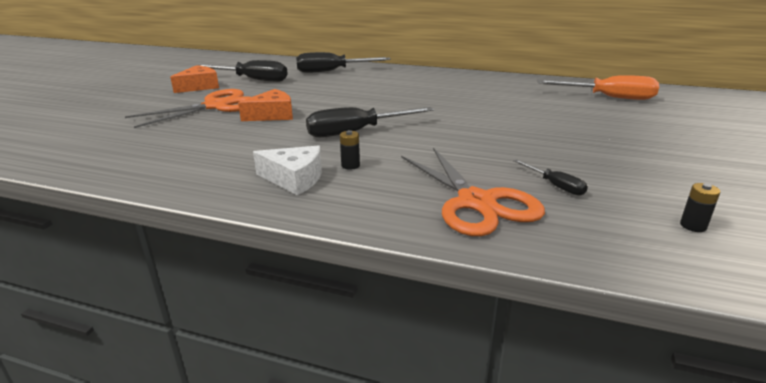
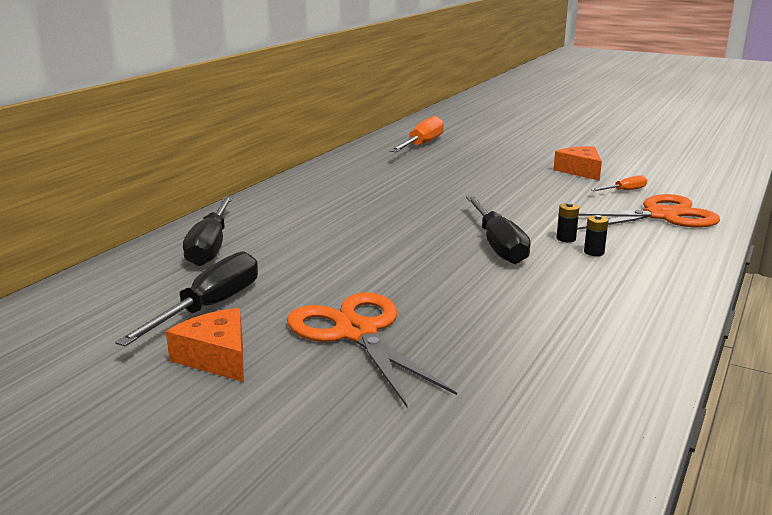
camera: 80 degrees left, 5 degrees down
orange cheese [238,89,293,121] -> orange cheese moved to [554,146,602,181]
white cheese [253,145,322,195] -> none
black screwdriver [513,159,588,196] -> orange screwdriver [591,175,647,191]
black battery [680,183,721,232] -> black battery moved to [557,203,579,242]

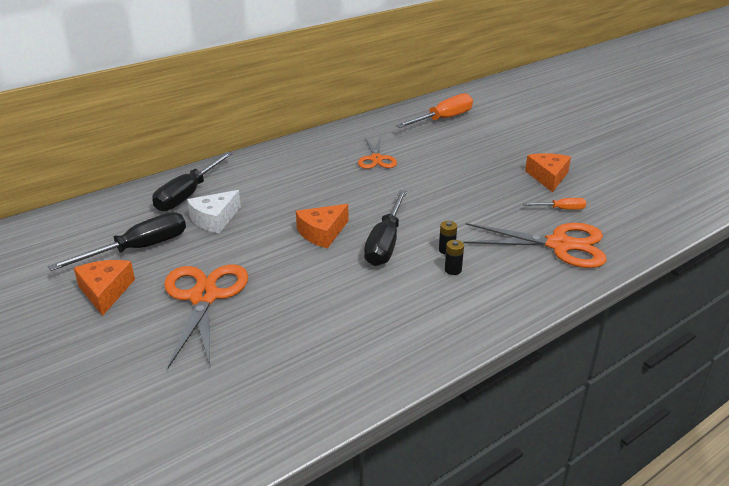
camera: 25 degrees right, 10 degrees up
none -> white cheese [187,190,241,233]
none -> orange cheese [296,204,348,248]
none -> orange scissors [358,136,397,169]

